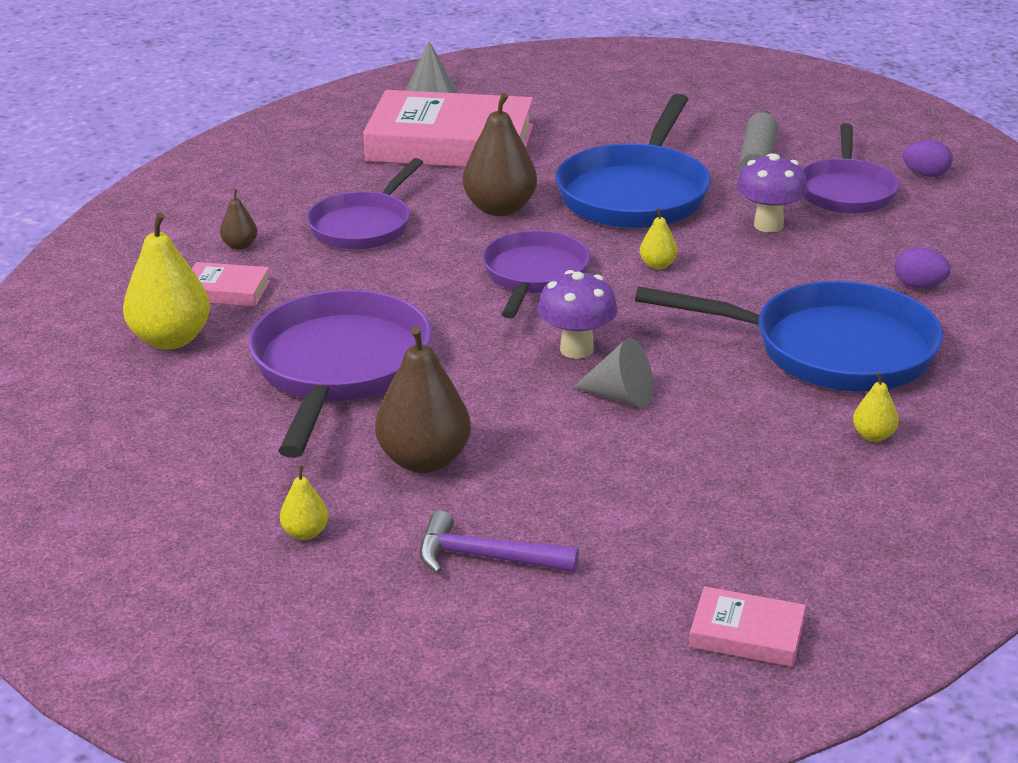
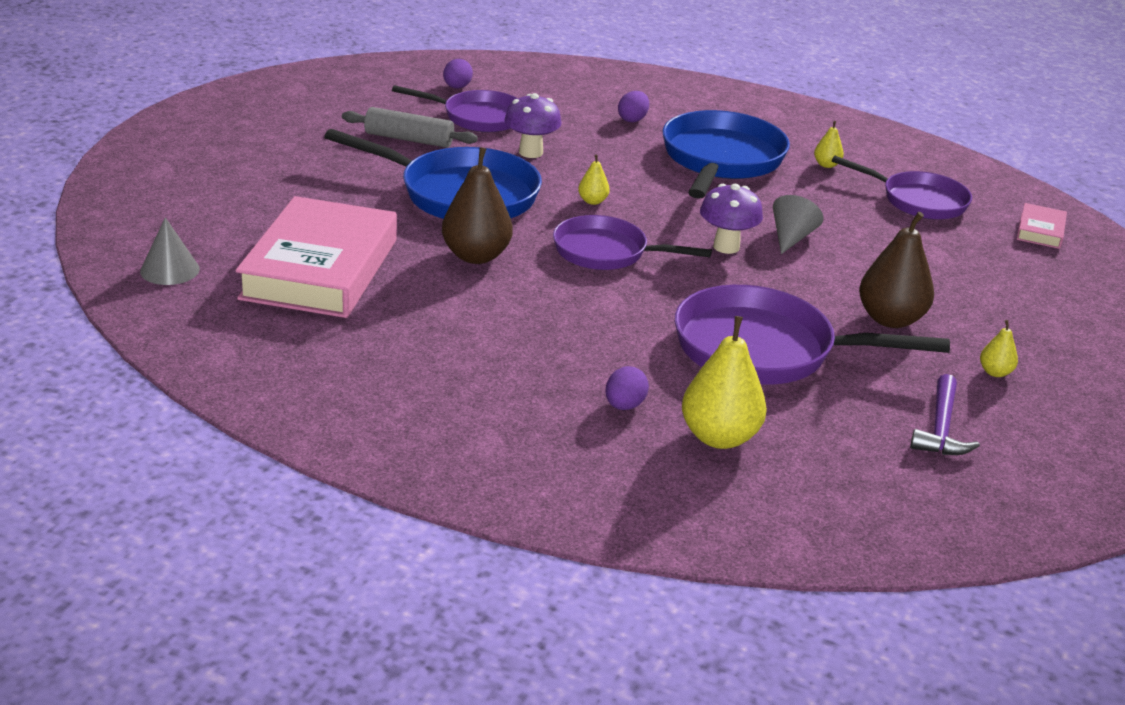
camera: 90 degrees left, 0 degrees up
pink book [192,262,270,307] -> purple egg [606,366,649,410]
brown pear [220,189,257,250] -> none
purple pan [307,158,423,250] -> purple pan moved to [832,156,972,220]
purple hammer [419,510,579,574] -> purple hammer moved to [910,374,980,455]

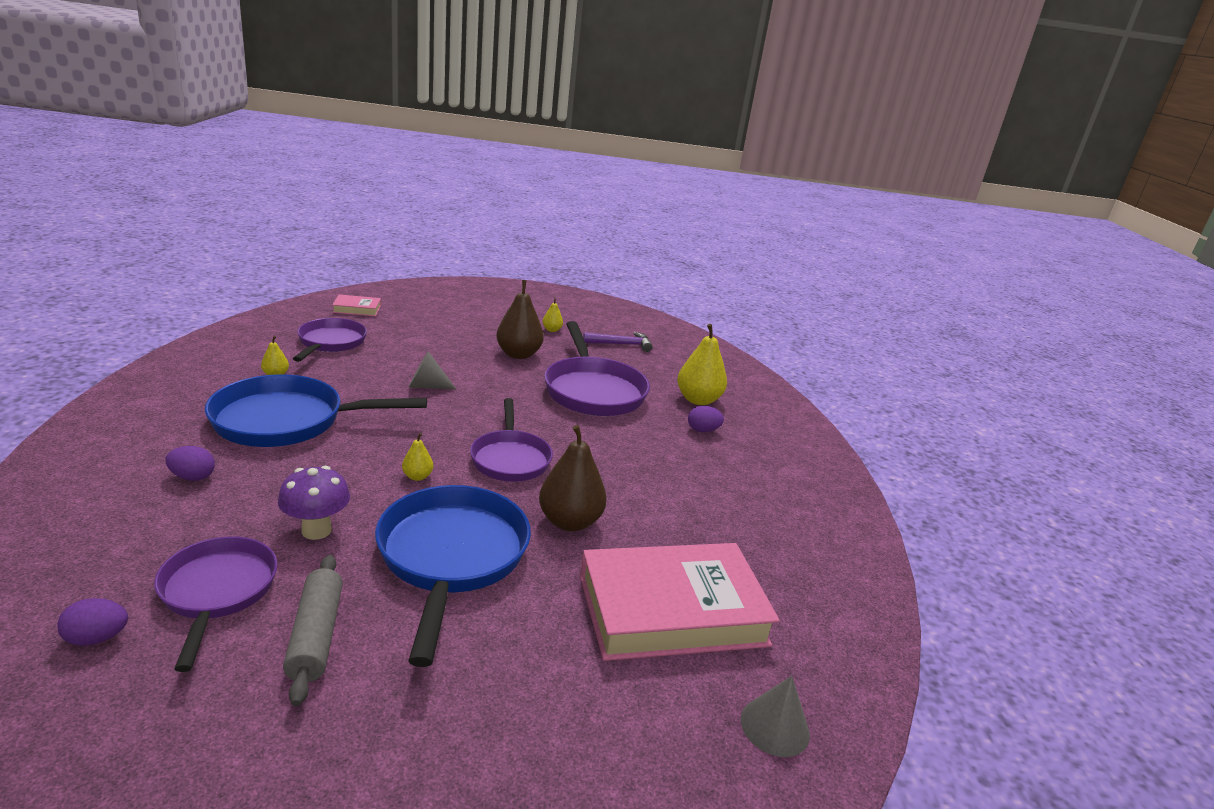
camera: 115 degrees left, 5 degrees down
purple mushroom [700,184,763,254] -> none

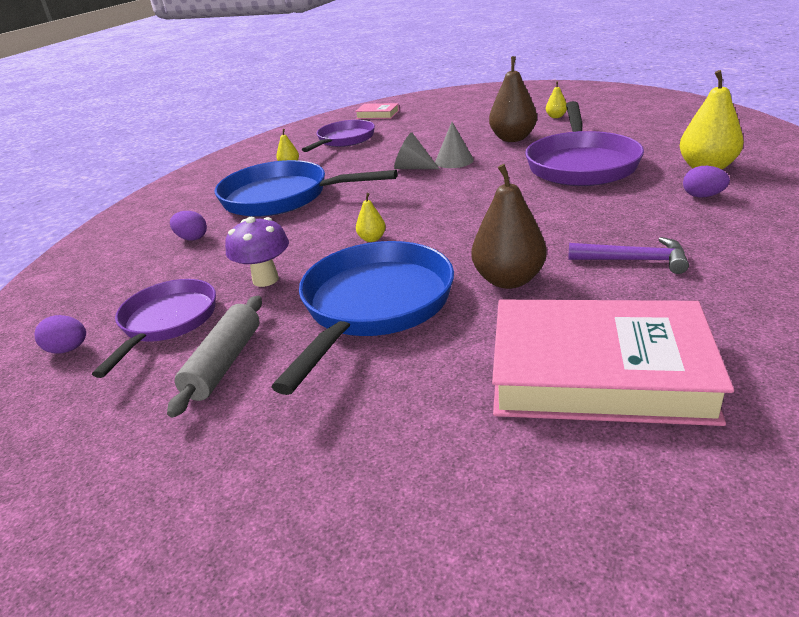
camera: 30 degrees right, 5 degrees up
purple pan [470,398,553,482] -> none
purple hammer [583,332,653,352] -> purple hammer moved to [568,237,689,274]
grey cone [741,676,810,757] -> grey cone moved to [435,122,474,168]

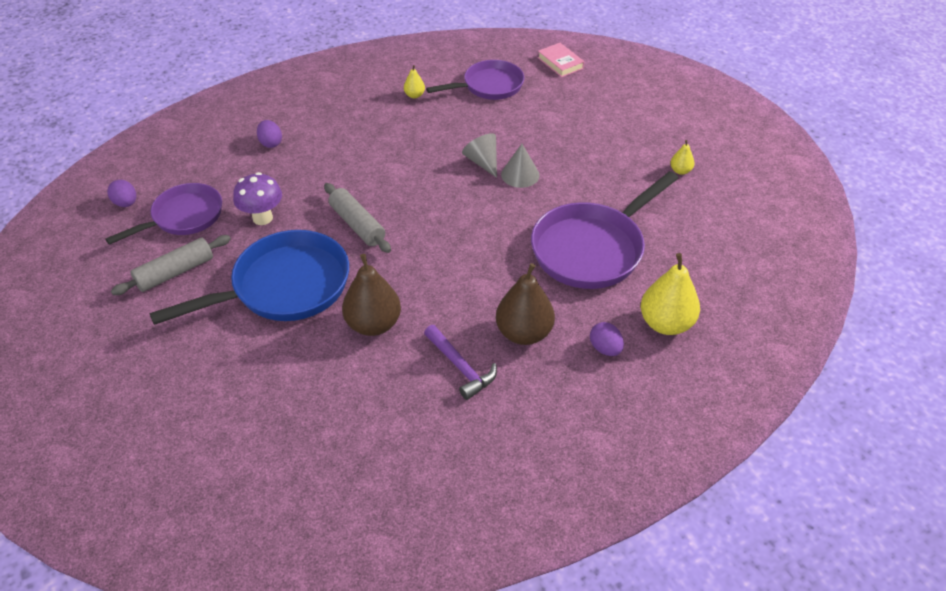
camera: 35 degrees right, 15 degrees up
blue pan [214,160,398,217] -> none
yellow pear [356,193,386,242] -> grey rolling pin [324,183,391,253]
brown pear [489,56,537,142] -> brown pear moved to [496,263,555,345]
pink book [492,300,734,426] -> none

